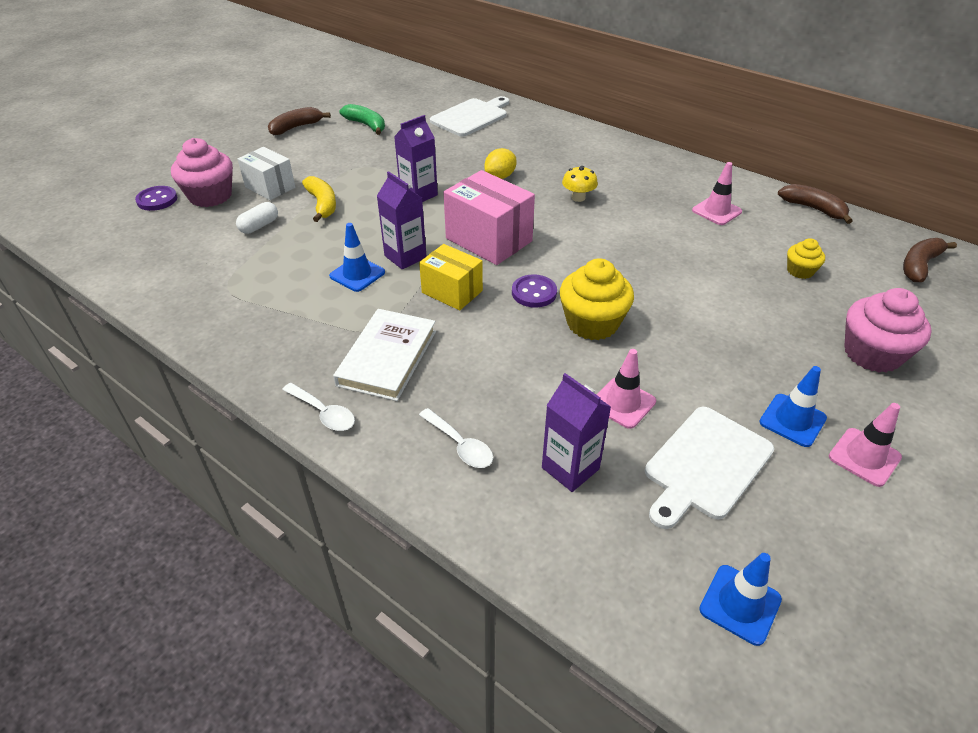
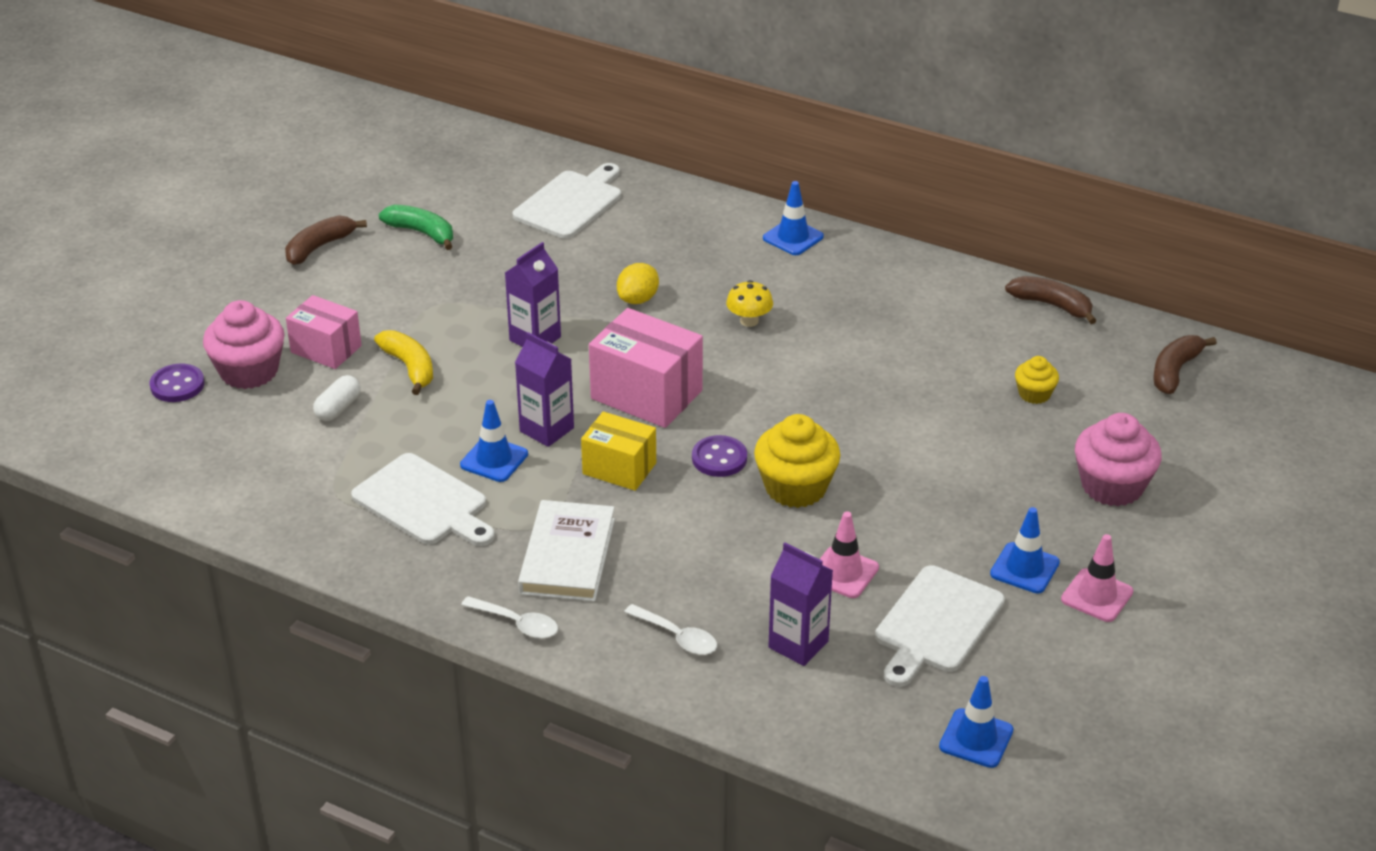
camera: 10 degrees left, 5 degrees down
white box [238,147,295,200] -> pink box [286,295,362,369]
pink traffic cone [692,162,742,225] -> none
none -> white cutting board [351,453,495,546]
none -> blue traffic cone [763,181,824,255]

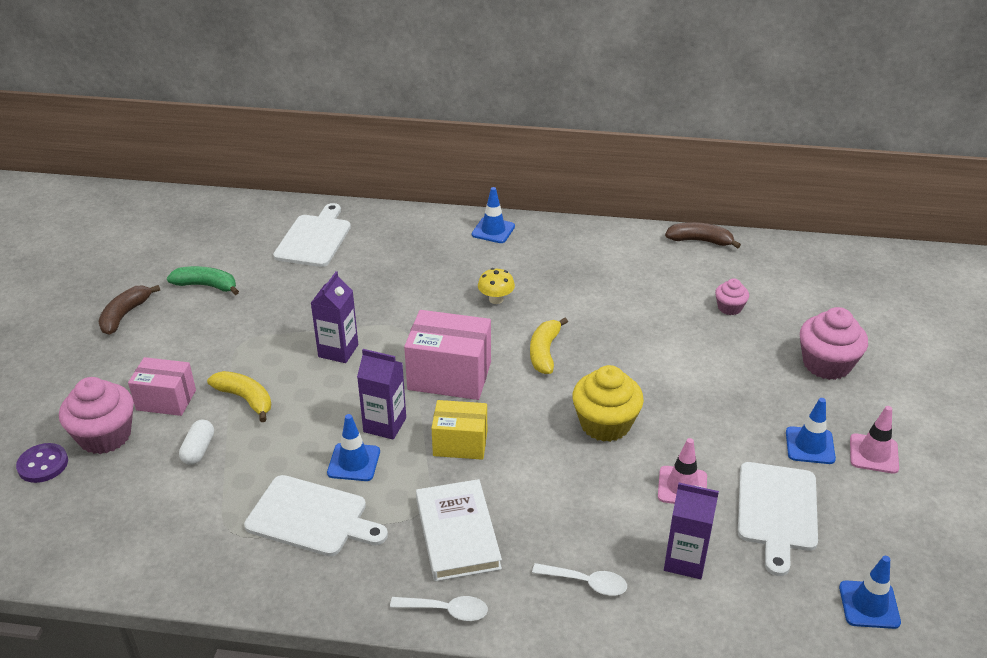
camera: 20 degrees left, 0 degrees up
yellow lemon [617,263,659,304] -> none
purple button [692,435,747,477] -> none
yellow cupcake [1015,356,1059,404] -> pink cupcake [715,278,749,315]
brown banana [1153,335,1217,394] -> none
none -> yellow banana [530,318,568,374]

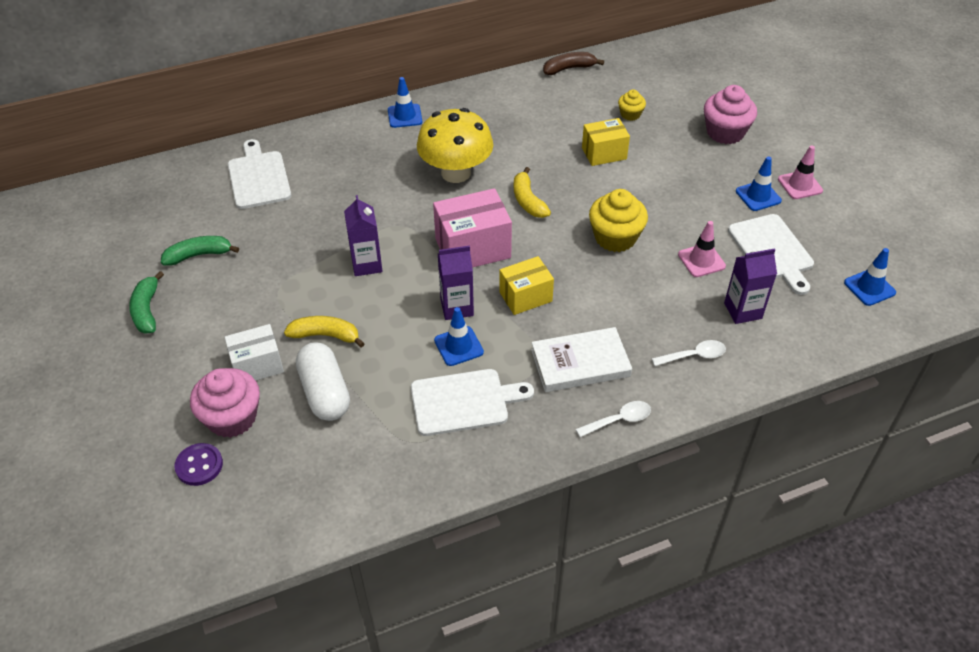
camera: 30 degrees left, 10 degrees up
brown banana [99,285,160,335] -> green banana [129,271,164,333]
pink box [128,357,196,416] -> white box [225,324,284,381]
white capsule [179,420,214,465] -> white capsule [296,342,350,421], size x1.83
white book [416,479,502,581] -> white book turned 60 degrees counterclockwise [531,327,632,392]
yellow mushroom [478,268,515,304] -> yellow mushroom [417,108,493,183], size x2.29
pink cupcake [715,278,749,315] -> yellow cupcake [618,89,646,121]
none -> yellow box [582,118,630,166]

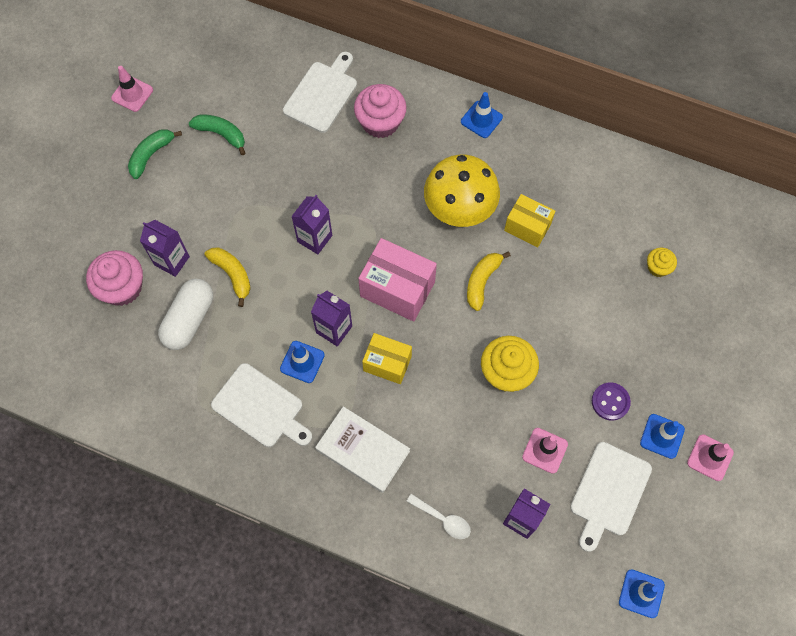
camera: 45 degrees right, 20 degrees up
purple button [174,443,223,486] -> purple button moved to [592,382,631,421]
white box [225,324,284,381] -> purple carton [140,220,190,277]
brown banana [543,52,604,75] -> none
white spoon [576,401,651,437] -> none
yellow box [582,118,630,166] -> yellow box moved to [504,194,555,248]
pink cupcake [704,85,757,144] -> pink cupcake moved to [354,84,407,138]
none -> pink traffic cone [111,66,153,112]

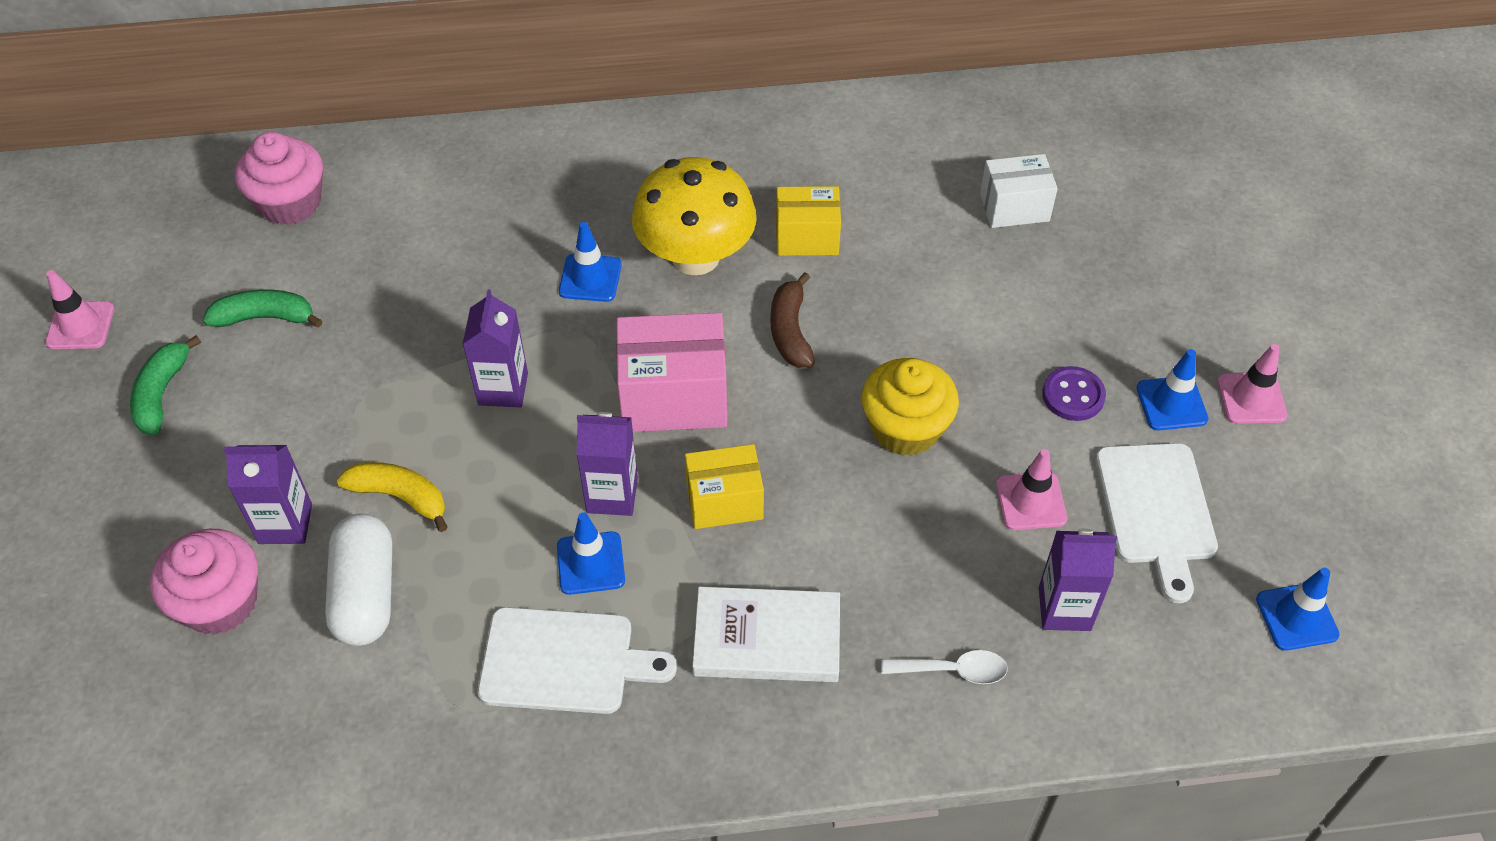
camera: 30 degrees left, 15 degrees down
white cutting board [283,52,357,133] -> none
pink cupcake [354,84,407,138] -> pink cupcake moved to [235,132,323,225]
blue traffic cone [461,92,503,138] -> blue traffic cone moved to [559,222,622,302]
yellow banana [467,252,511,311] -> brown banana [771,272,815,368]
yellow cupcake [647,247,677,277] -> white box [980,154,1058,228]

